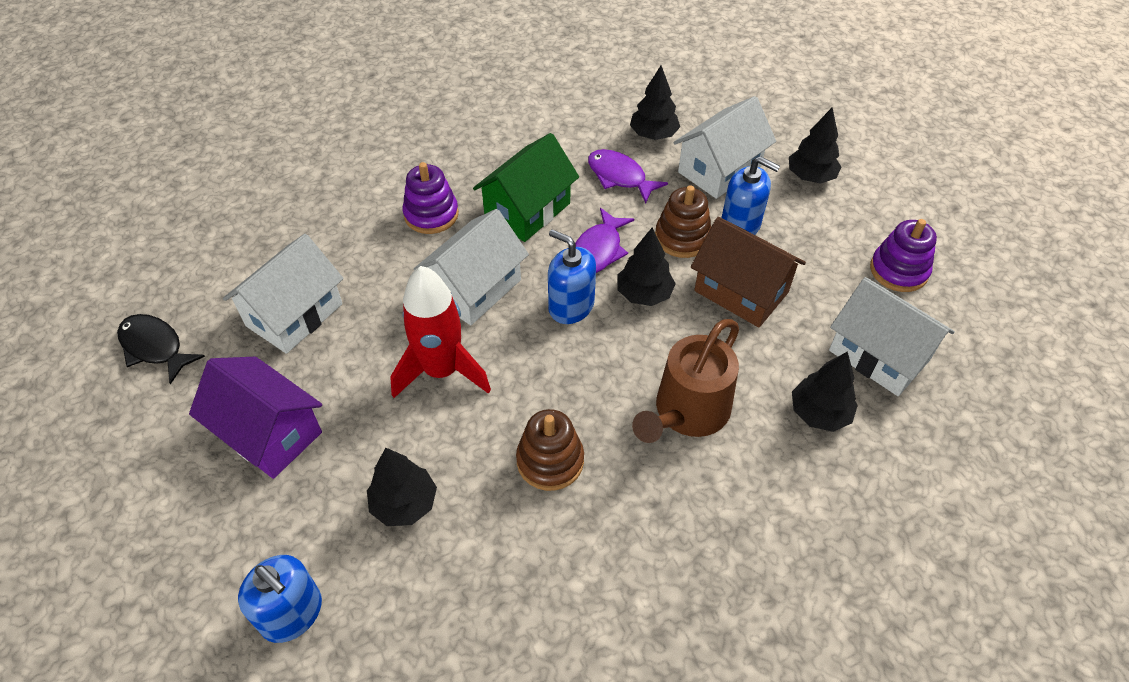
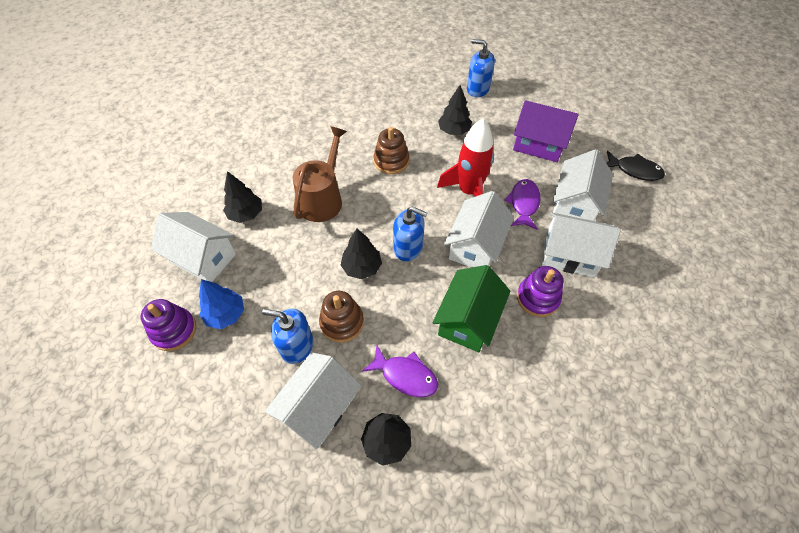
camera: 165 degrees right, 5 degrees up
purple fish [575,208,634,273] -> purple fish moved to [504,179,541,230]
brown house [691,217,806,327] -> none
black tree [789,107,841,183] -> none
none -> blue tree [199,279,244,329]
none -> white house [542,212,621,278]

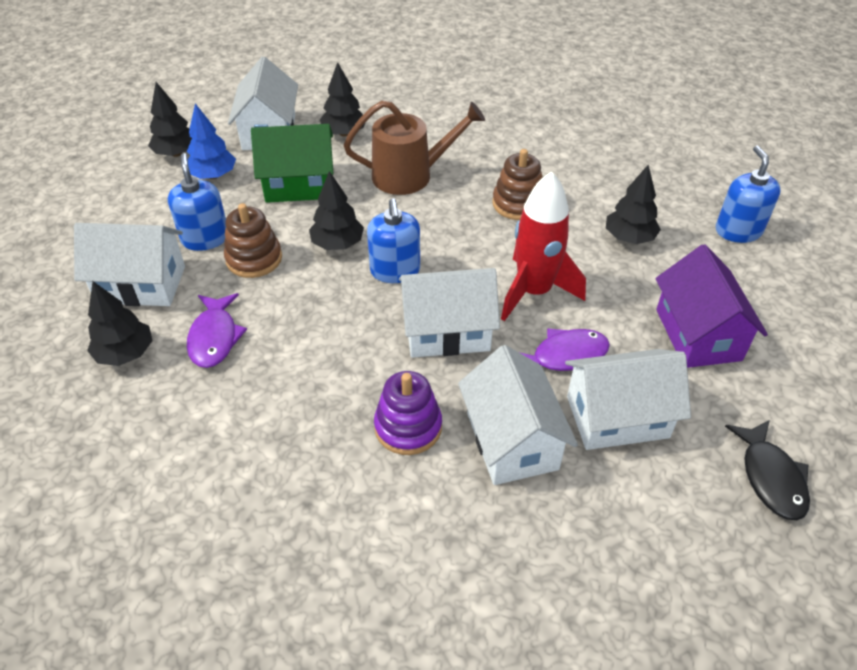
camera: 60 degrees right, 10 degrees down
purple stacking toy [140,299,196,351] -> black tree [148,82,192,157]
green house [433,265,511,352] -> green house moved to [251,124,334,203]

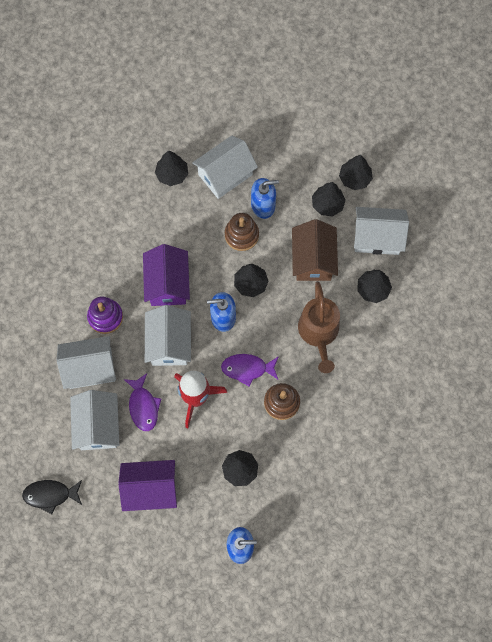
camera: 95 degrees right, 25 degrees up
white house [74,223,185,306] -> white house turned 45 degrees clockwise [192,136,258,199]
blue tree [187,103,236,179] -> black tree [312,182,346,216]
purple fish [187,293,247,368] -> purple fish moved to [221,354,279,387]
green house [251,124,334,203] -> brown house [292,219,338,281]
none -> purple house [143,244,190,306]

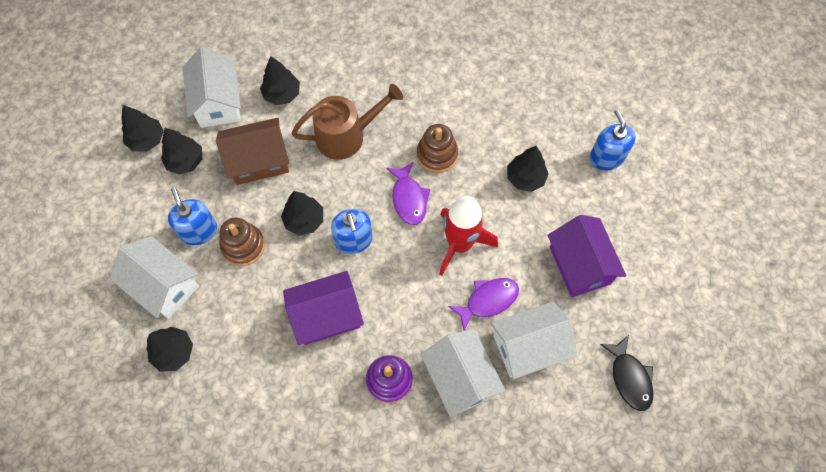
camera: 105 degrees left, 5 degrees down
white house [145,305,191,366] -> none

